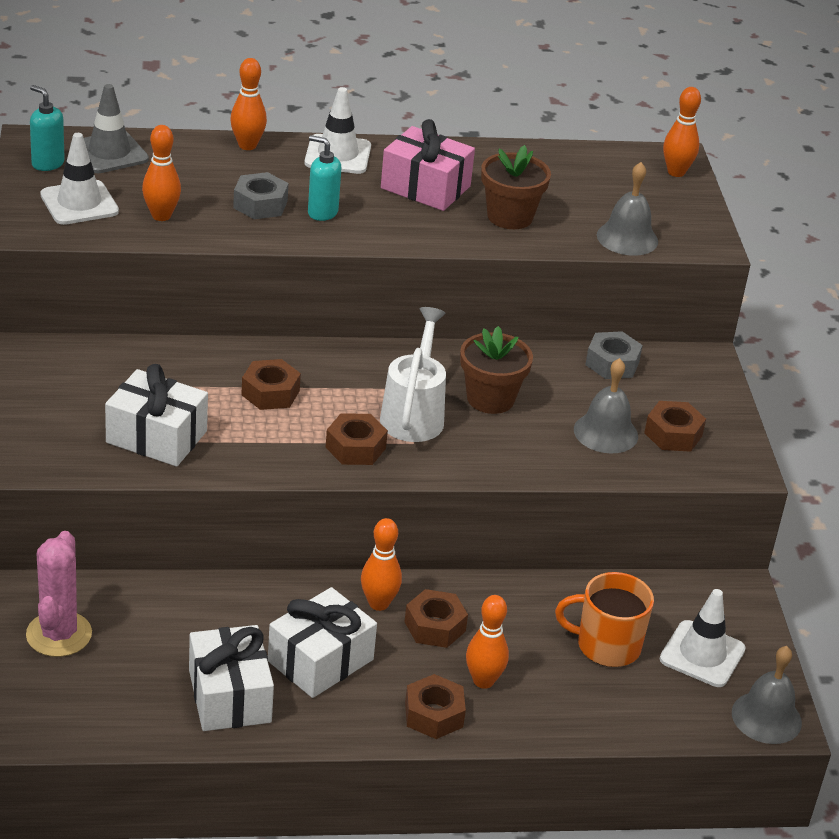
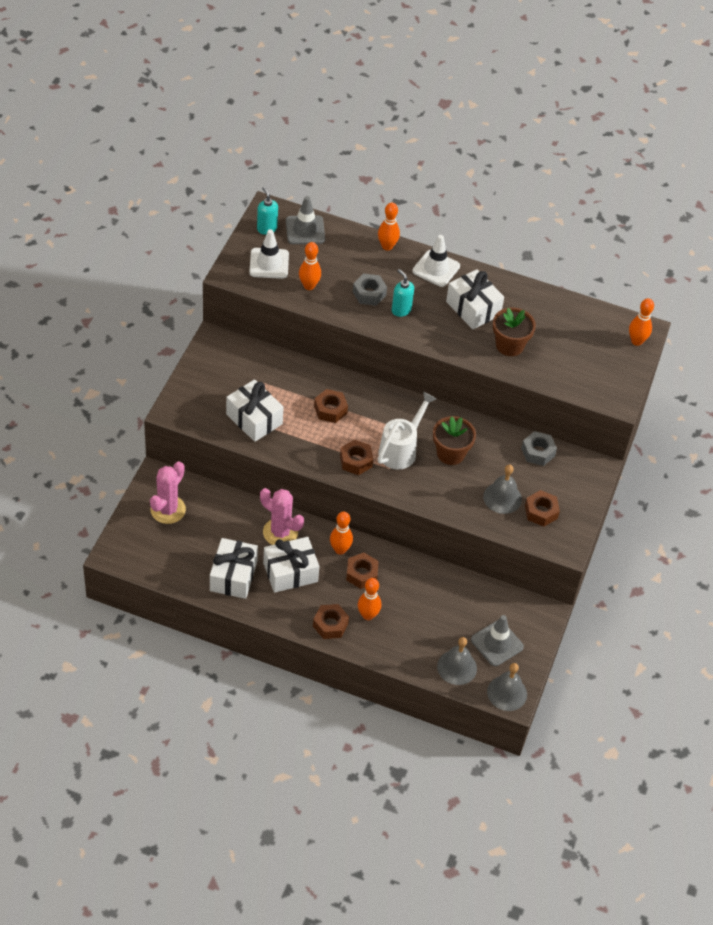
camera: 25 degrees right, 15 degrees up
pink gift [381,119,475,211] -> white gift [446,269,504,329]
orange mug [555,572,654,667] -> none
grey bell [597,162,658,256] -> grey bell moved to [437,637,477,685]
white traffic cone [660,589,746,687] -> grey traffic cone [471,615,524,666]
none -> pink cactus [260,488,304,545]

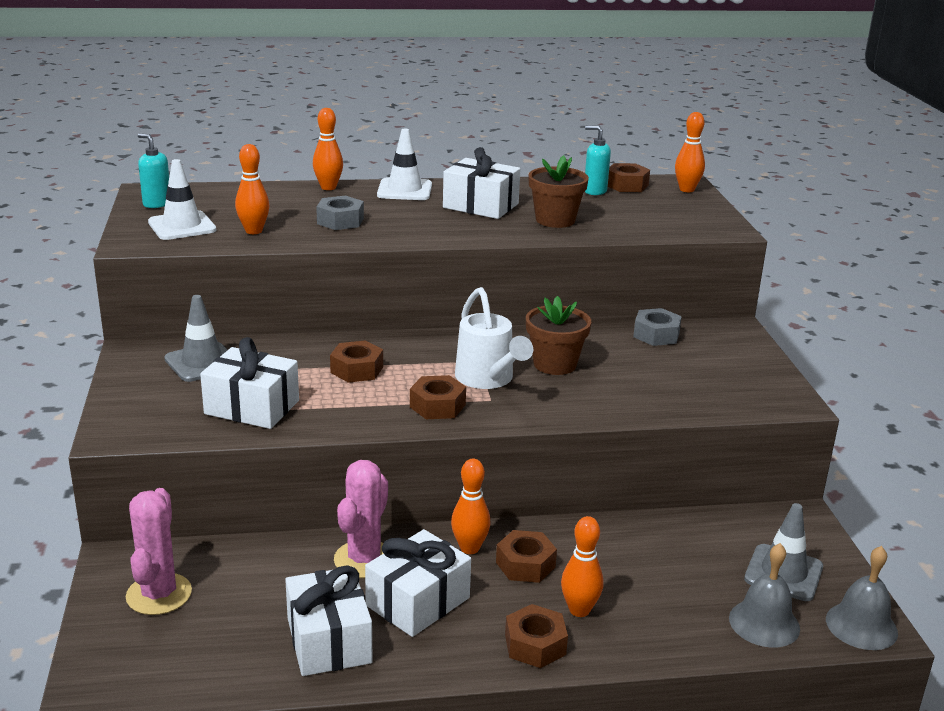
camera: 25 degrees left, 25 degrees down
pink cactus [260,488,304,545] -> pink cactus turned 75 degrees counterclockwise [334,460,388,578]
grey traffic cone [286,196,325,244] -> grey traffic cone moved to [164,295,228,382]
white watering can [378,391,436,470] -> white watering can turned 150 degrees clockwise [455,287,533,389]
turquoise soap dispenser [392,269,414,317] -> turquoise soap dispenser moved to [585,125,611,195]
grey bell [483,465,522,514] -> none
brown nut [525,490,560,527] -> brown nut moved to [608,163,650,192]

